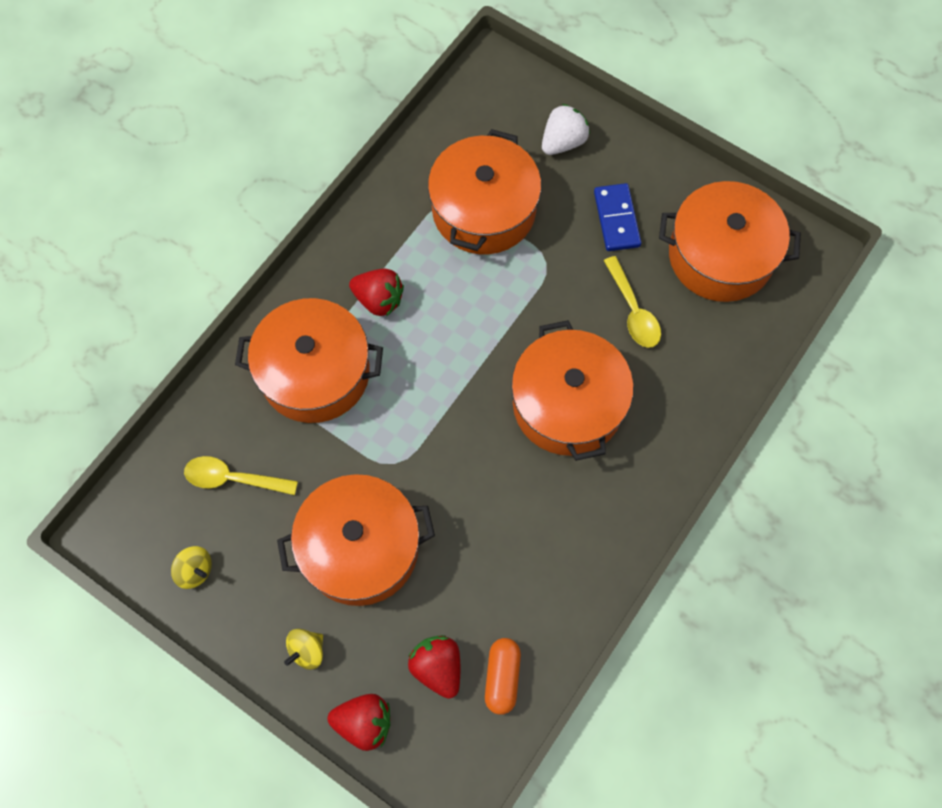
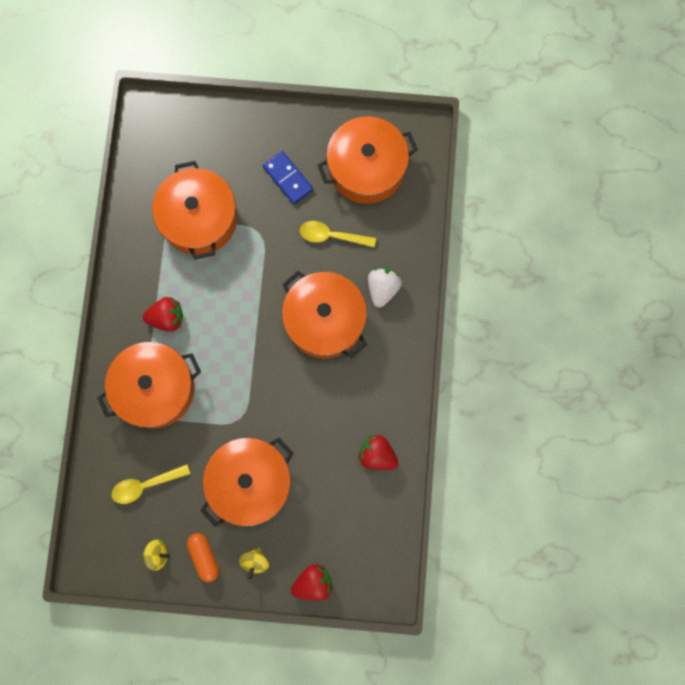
camera: 30 degrees left, 10 degrees up
red strawberry [408,635,460,699] -> red strawberry moved to [358,435,398,470]
orange capsule [485,638,521,715] -> orange capsule moved to [187,533,219,582]
white strawberry [542,104,590,155] -> white strawberry moved to [368,267,402,308]
yellow spoon [604,256,661,348] -> yellow spoon turned 150 degrees clockwise [300,221,376,247]

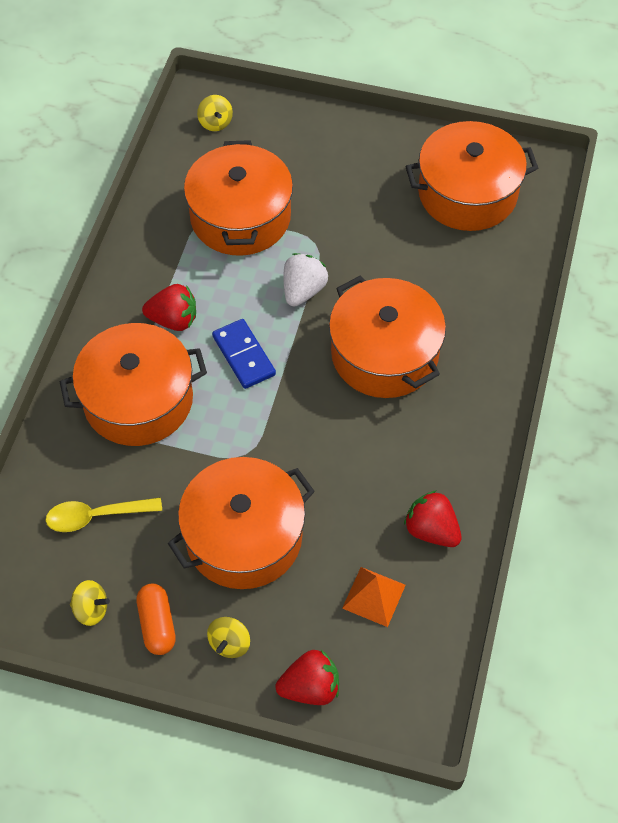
camera: 10 degrees right, 20 degrees down
blue domino [263,151,313,204] -> blue domino moved to [212,319,276,389]
yellow spoon [300,221,376,247] -> none
white strawberry [368,267,402,308] -> white strawberry moved to [284,253,328,307]
none -> yellow spinning top [197,95,233,131]
none -> orange pyramid [342,567,406,627]

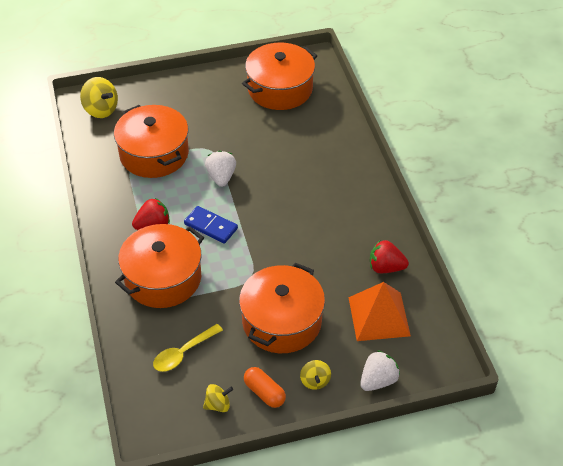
camera: 30 degrees left, 10 degrees down
yellow spinning top [197,95,233,131] -> yellow spinning top [80,77,118,118], size x1.64
red strawberry [275,650,339,705] -> white strawberry [360,350,400,391]
orange pot [329,276,446,398] -> none
orange pyramid [342,567,406,627] -> orange pyramid [348,282,411,341], size x1.66

